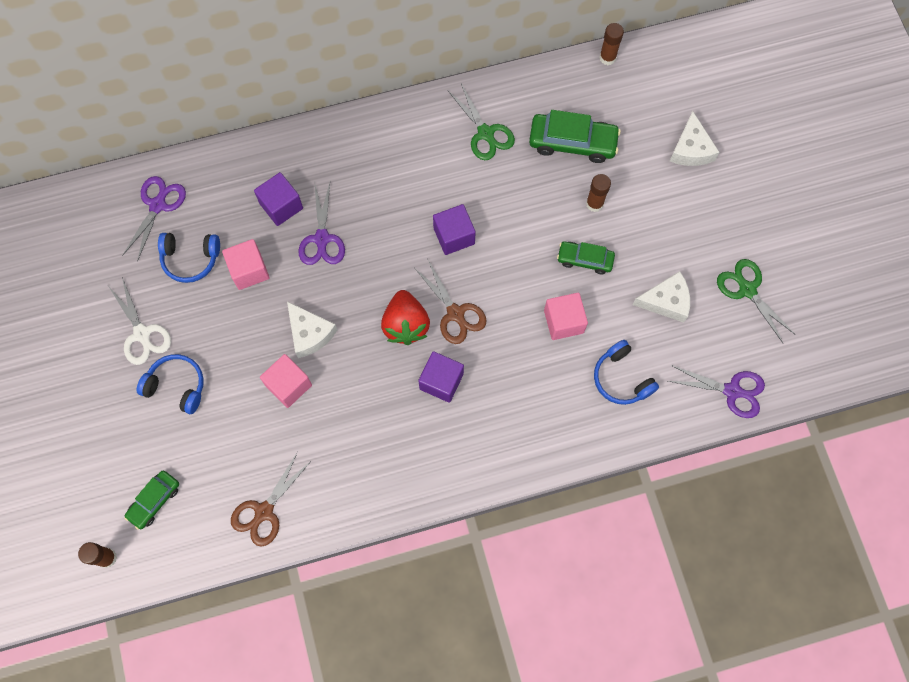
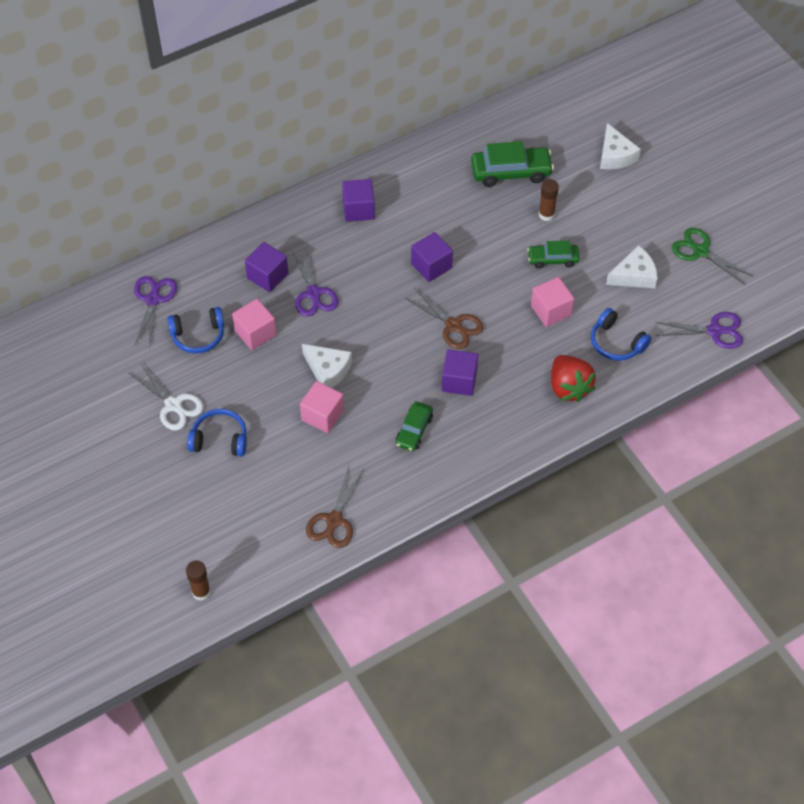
camera: 15 degrees left, 15 degrees down
green car [124,471,179,530] -> green car moved to [396,401,433,451]
red strawberry [381,290,430,345] -> red strawberry moved to [551,355,596,402]
green scissors [448,84,515,160] -> none
brown glue stick [599,23,624,65] -> none
none -> purple cube [342,179,375,222]

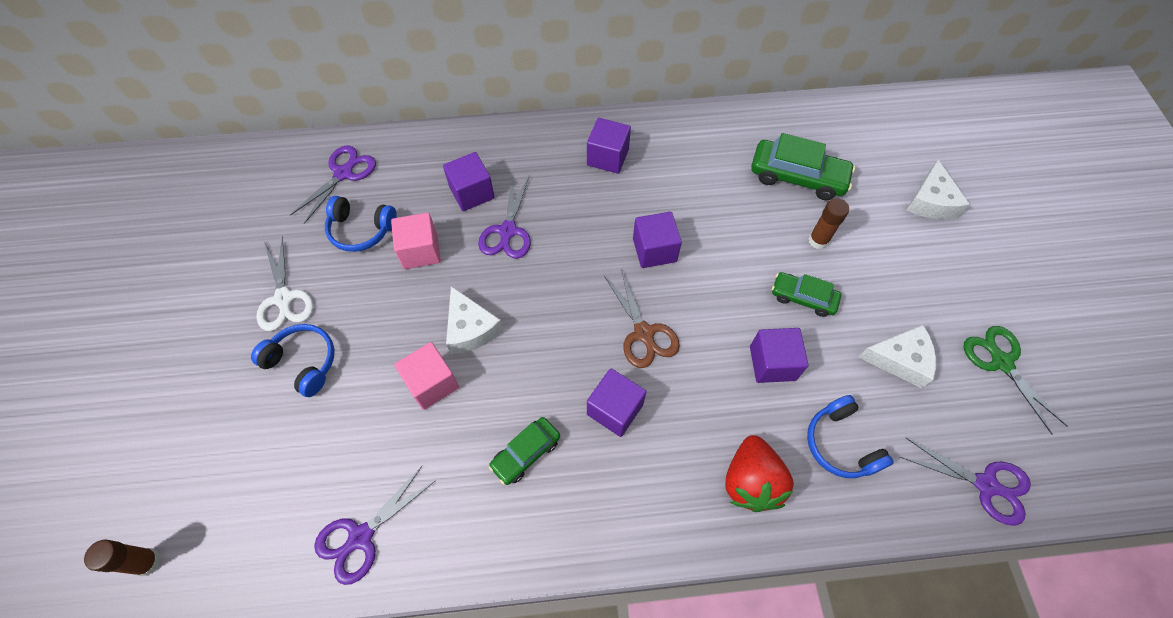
camera: 25 degrees right, 5 degrees up
brown scissors [306,466,364,548] -> purple scissors [314,466,436,585]
pink cube [531,277,574,327] -> purple cube [750,328,809,383]

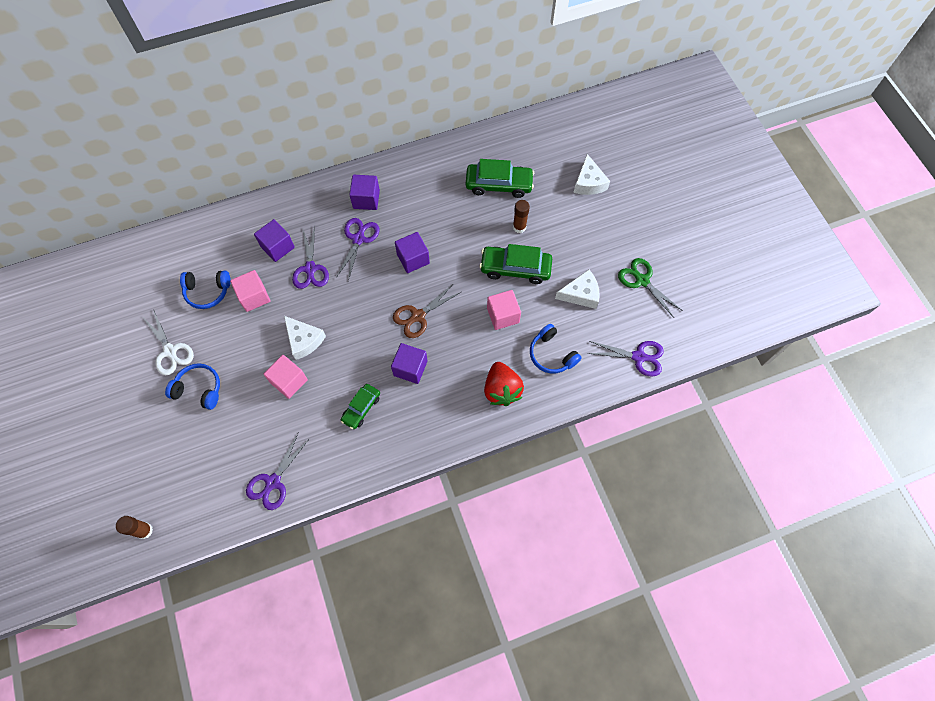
camera: 15 degrees left, 5 degrees up
purple scissors [290,145,376,224] -> purple scissors moved to [336,218,380,281]
brown scissors [604,269,680,368] -> brown scissors turned 90 degrees clockwise [393,283,461,338]
purple cube [750,328,809,383] -> pink cube [487,290,521,330]
green car [772,272,841,317] -> green car [479,244,552,284], size x1.63

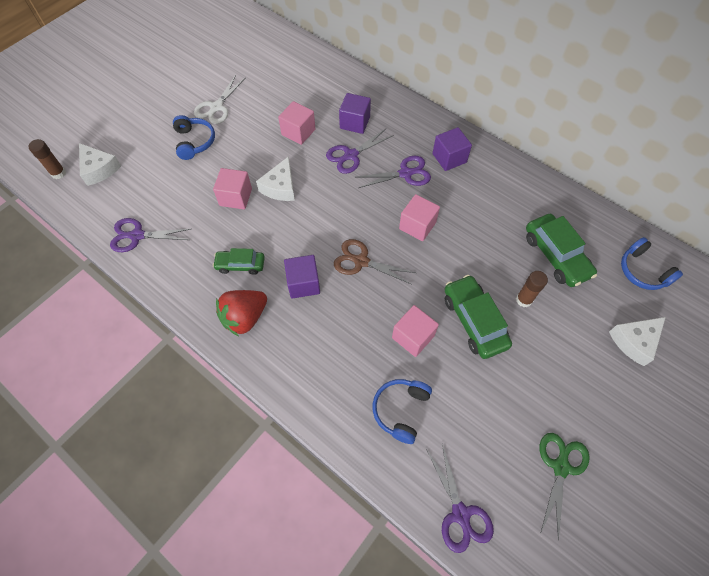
camera: 60 degrees right, 5 degrees down
blue headphones [180,270,231,309] -> blue headphones moved to [621,237,683,290]
purple cube [395,232,430,273] -> pink cube [399,194,440,241]
red strawberry [484,362,524,406] -> red strawberry moved to [216,290,267,336]
white cheese [555,270,600,309] -> white cheese moved to [79,143,121,186]

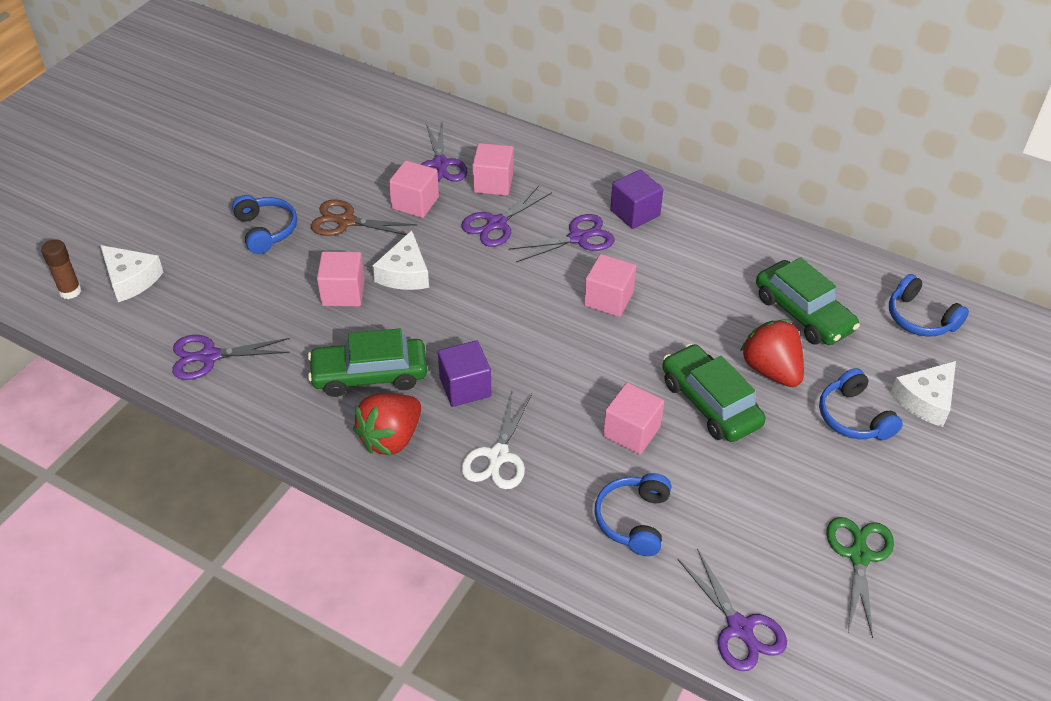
camera: 10 degrees left, 15 degrees down
white scissors [194,75,246,124] -> white scissors moved to [461,391,532,489]
green car [213,248,265,275] -> green car [308,328,427,397], size x1.63
brown scissors [334,239,416,284] -> brown scissors moved to [311,199,417,236]
purple cube [339,93,371,134] -> pink cube [472,143,513,196]
brown glue stick [516,271,548,307] -> red strawberry [740,319,804,387]
none -> purple scissors [421,123,467,182]
none -> blue headphones [819,368,903,440]

